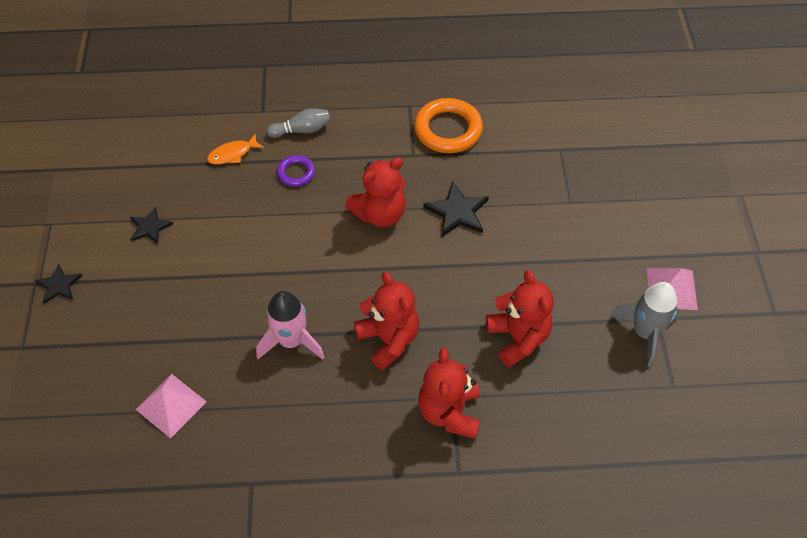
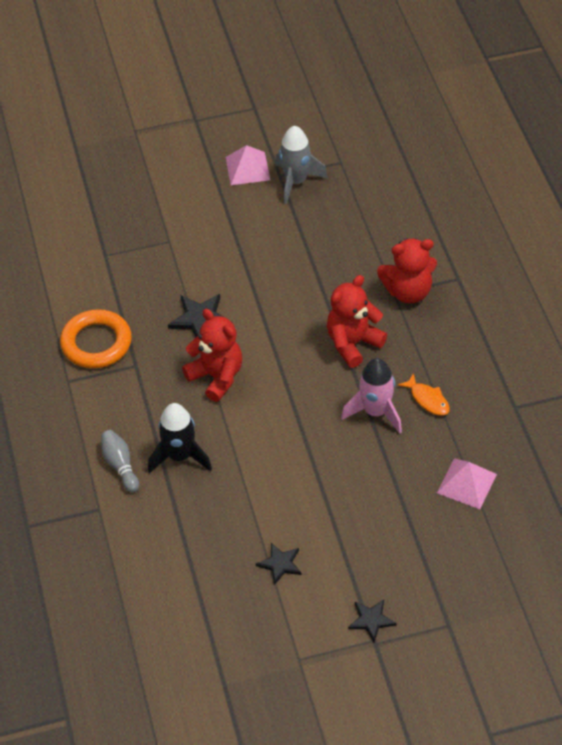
camera: 100 degrees left, 5 degrees down
orange fish [207,134,264,165] -> orange fish moved to [398,373,450,416]
purple ring [277,155,315,186] -> black rocket [148,403,212,474]
red teddy bear [486,270,554,368] -> none

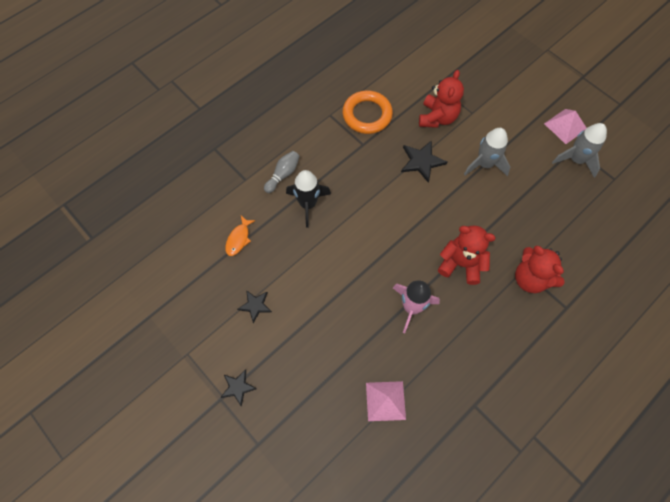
camera: 60 degrees right, 15 degrees up
red teddy bear [182,309,242,402] -> red teddy bear moved to [419,70,464,128]
orange fish [398,373,450,416] -> orange fish moved to [225,216,256,256]
none -> grey rocket [464,128,510,176]

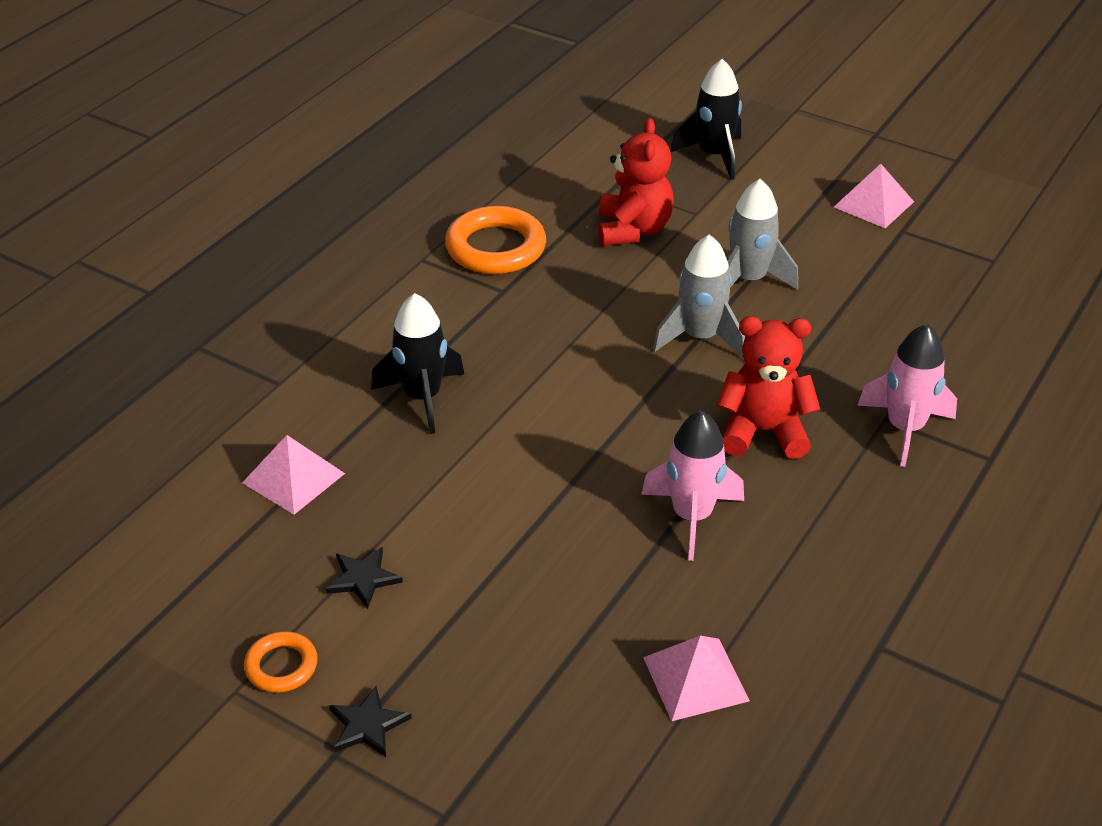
camera: 15 degrees left, 25 degrees down
orange fish [225,216,256,256] -> pink pyramid [242,435,345,515]
grey bowling pin [264,151,299,193] -> none
black star [401,140,448,183] -> none
red teddy bear [515,246,565,293] -> pink rocket [857,324,957,467]
grey rocket [552,123,607,178] -> grey rocket moved to [653,234,745,359]
none -> orange ring [244,631,318,692]
none -> black rocket [670,59,742,180]

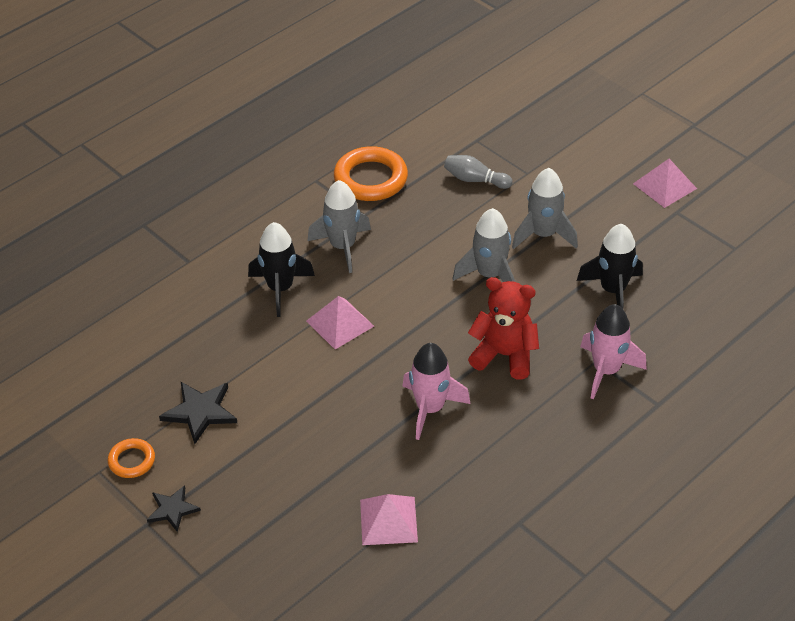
camera: 15 degrees right, 5 degrees up
pink pyramid [242,435,345,515] -> pink pyramid moved to [306,296,374,349]
black star [326,547,403,609] -> black star [159,382,237,444], size x1.53
red teddy bear [598,118,674,246] -> grey bowling pin [444,155,513,189]
black rocket [670,59,742,180] -> black rocket moved to [577,224,643,309]
none -> grey rocket [308,180,371,273]

